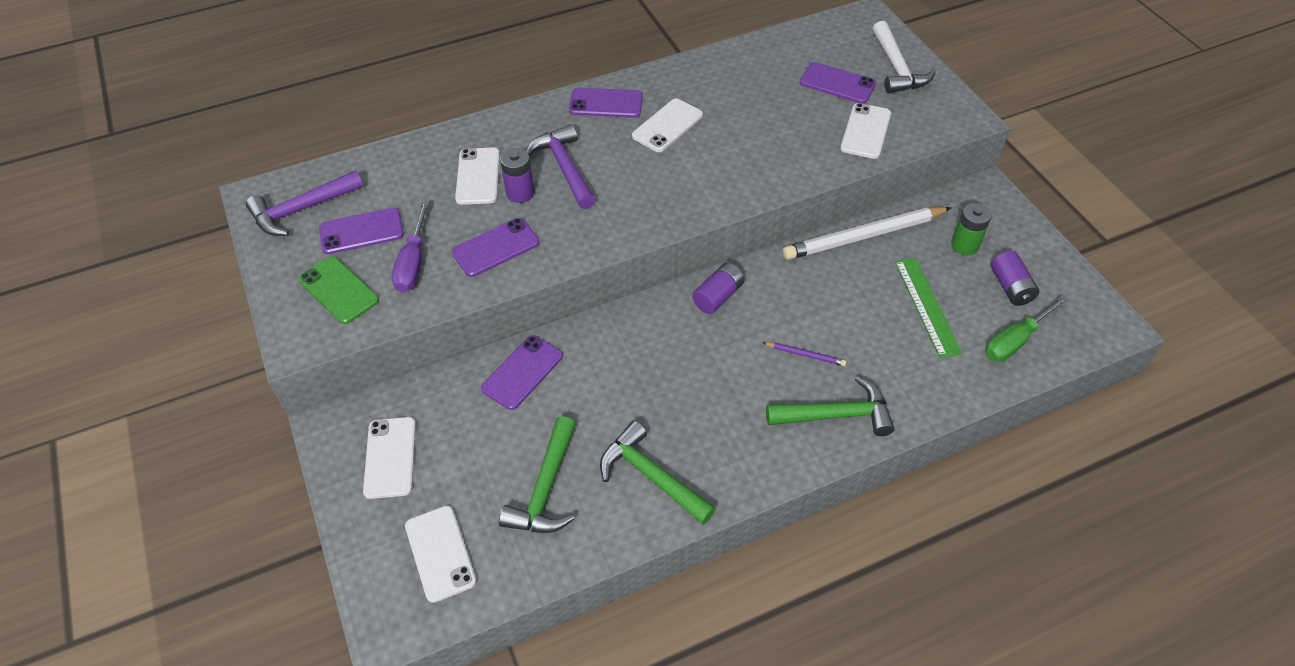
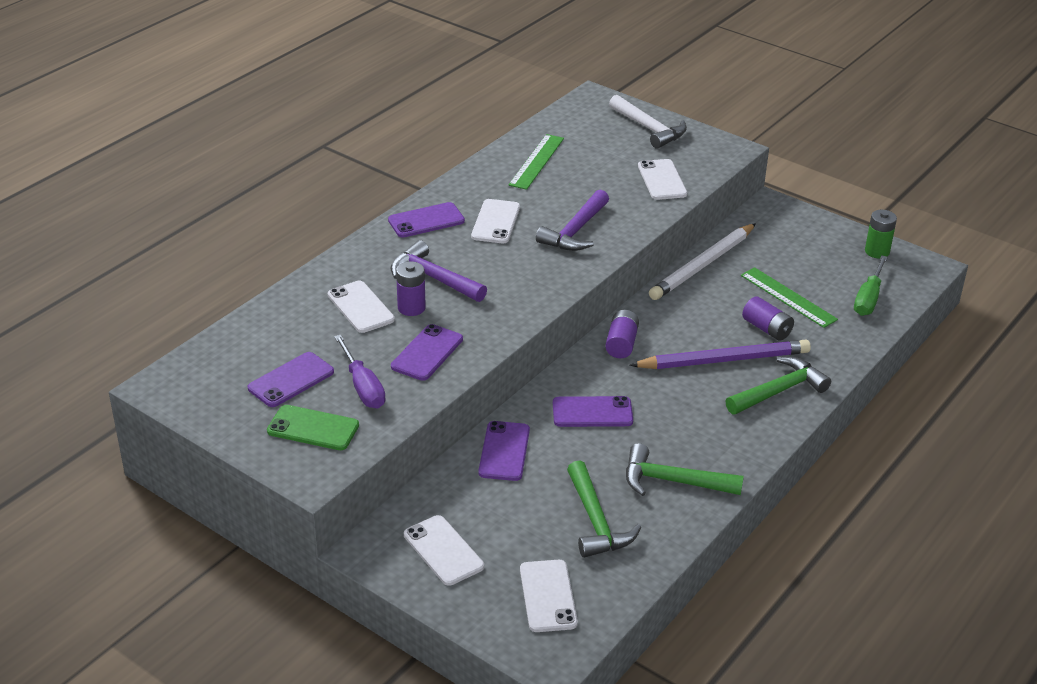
camera: 30 degrees left, 15 degrees down
purple hammer [246,170,364,236] -> purple hammer moved to [536,190,609,251]
white phone [405,505,476,603] -> white phone turned 45 degrees clockwise [520,560,578,632]
purple pencil [763,342,847,366] -> purple pencil [629,340,811,369], size x2.39
purple phone [800,62,876,104] -> purple phone moved to [553,396,633,427]
green battery [951,203,992,256] -> green battery moved to [865,210,897,259]
purple battery [991,251,1039,306] -> purple battery moved to [742,296,794,341]
none -> green ruler [508,134,564,190]

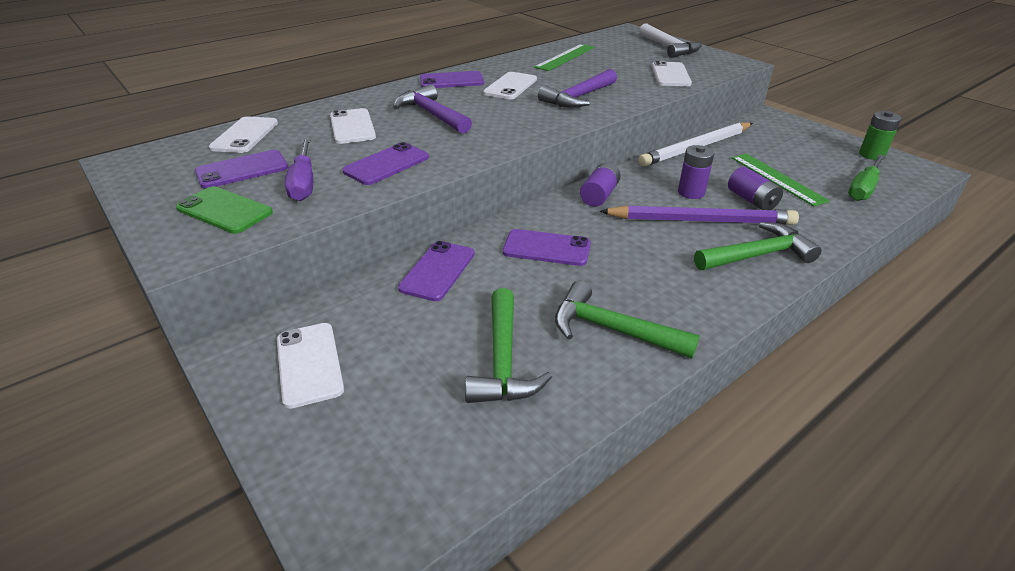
camera: 15 degrees right, 0 degrees up
purple battery [396,261,426,316] -> purple battery moved to [678,145,714,199]
white phone [520,560,578,632] -> white phone moved to [209,116,278,153]

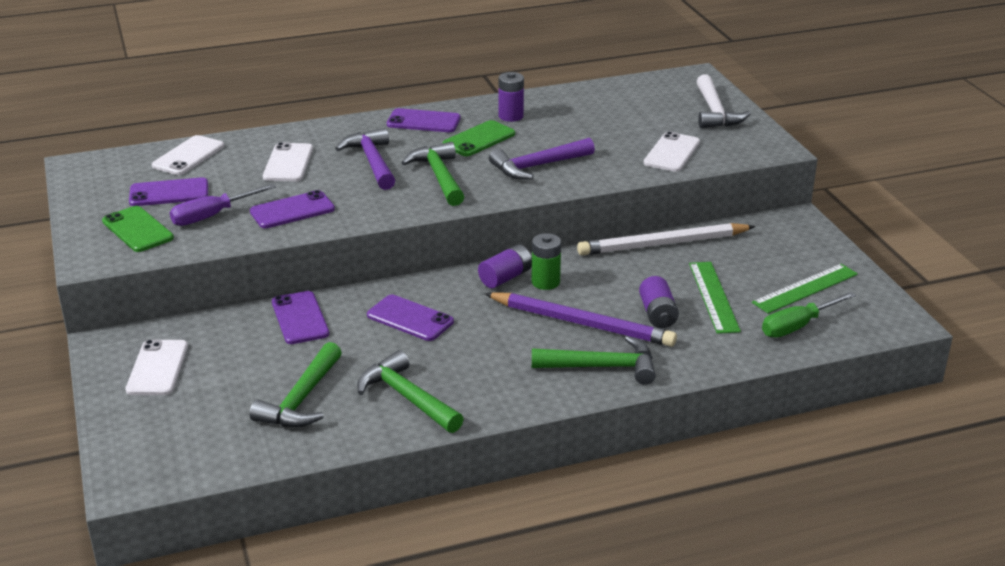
camera: 20 degrees right, 5 degrees down
purple screwdriver [285,138,313,201] -> purple screwdriver turned 45 degrees clockwise [170,184,276,226]
purple phone [398,241,475,301] -> purple phone turned 60 degrees counterclockwise [272,291,329,344]
white phone [483,72,537,99] -> green phone [443,120,515,156]
green ruler [534,44,595,71] -> green ruler moved to [752,264,858,314]
purple battery [678,145,714,199] -> purple battery moved to [499,72,524,122]
green battery [859,111,901,160] -> green battery moved to [532,233,561,290]
none -> green hammer [401,142,464,206]

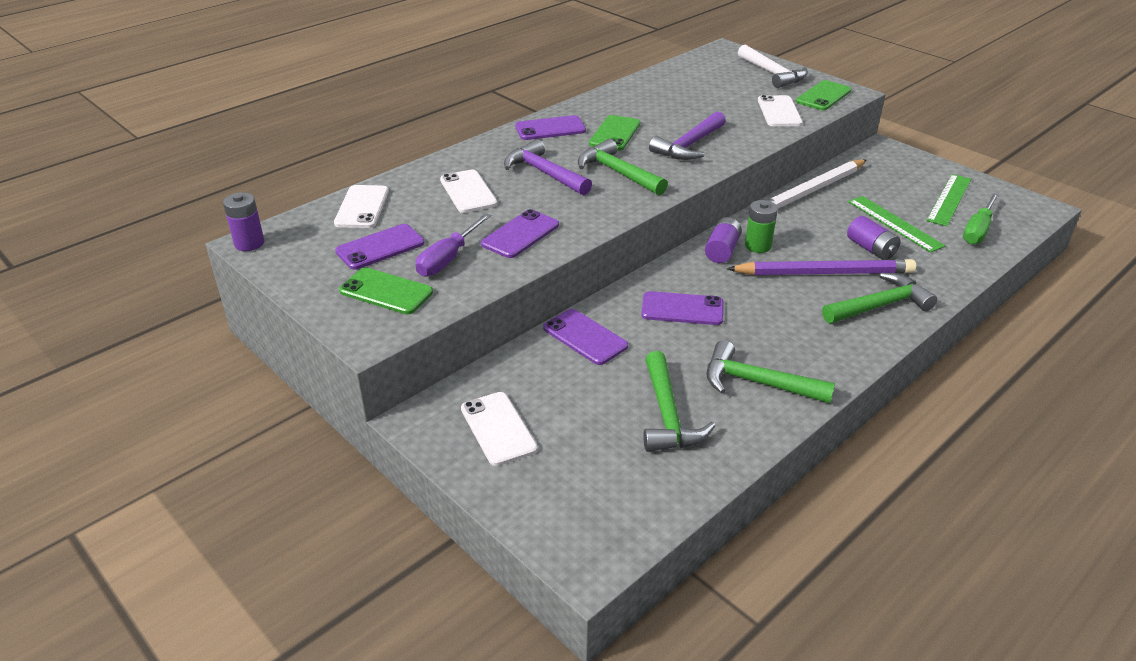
camera: 25 degrees left, 5 degrees up
purple battery [499,72,524,122] -> purple battery moved to [223,192,265,251]
none -> green phone [796,80,851,110]

